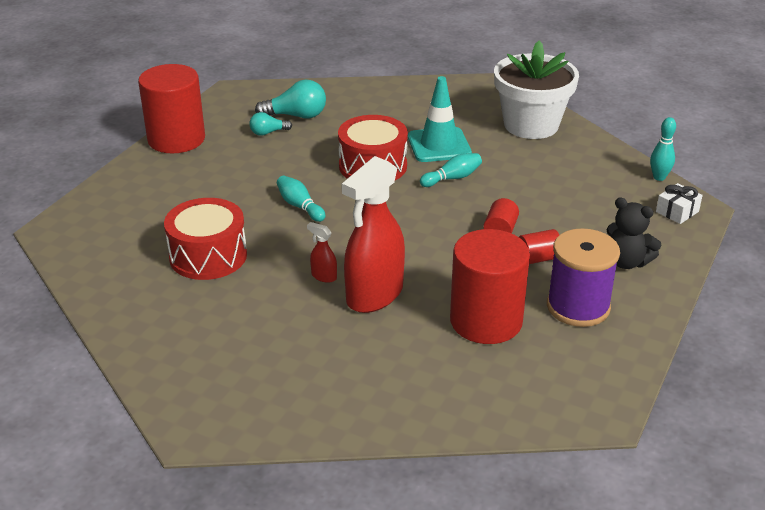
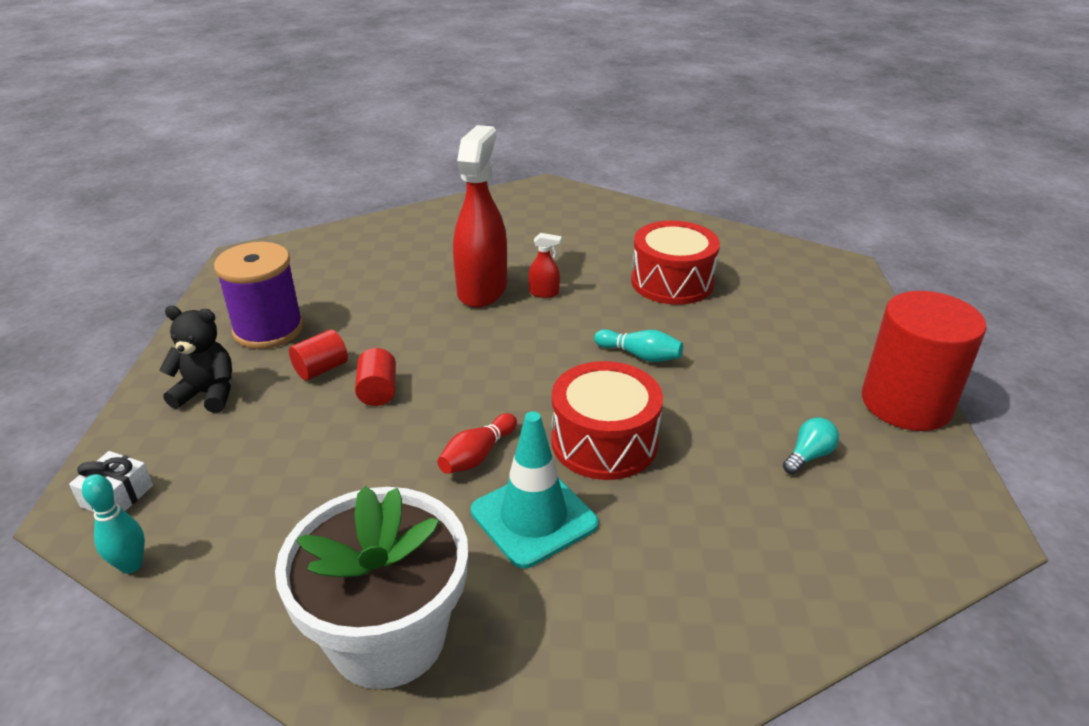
camera: 155 degrees right, 0 degrees up
turquoise light bulb [255,80,326,118] -> none
turquoise bowling pin [420,153,482,187] -> red bowling pin [437,413,517,474]
red cylinder [450,229,530,344] -> none

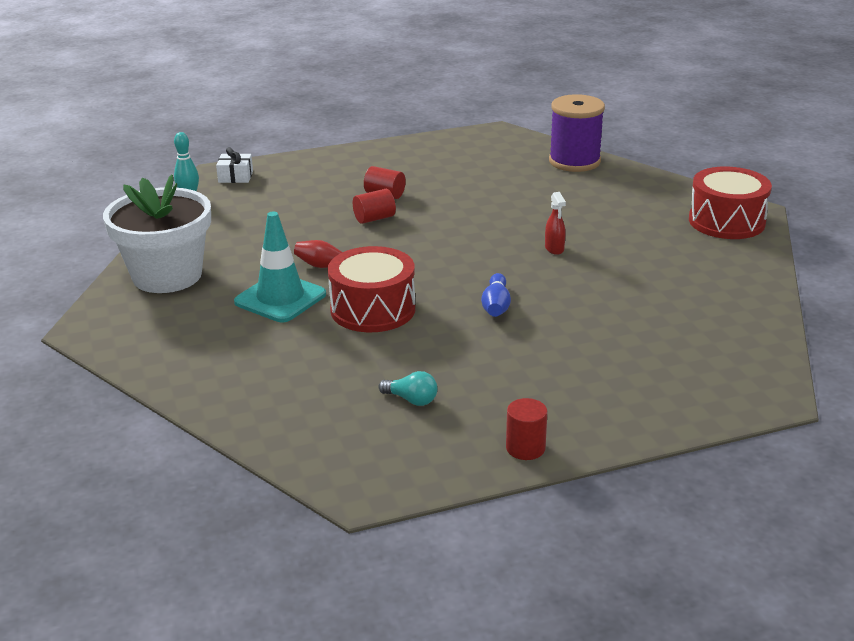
camera: 70 degrees right, 5 degrees down
black teddy bear [159,306,232,413] -> none
purple spool [214,242,304,349] -> purple spool moved to [549,94,605,172]
red spray bottle [453,125,507,308] -> none
turquoise bowling pin [594,329,683,362] -> blue bowling pin [481,273,511,317]
red drum [631,221,720,305] -> red drum moved to [689,166,772,239]
red cylinder [862,291,987,431] -> red cylinder [506,398,548,460], size x0.44

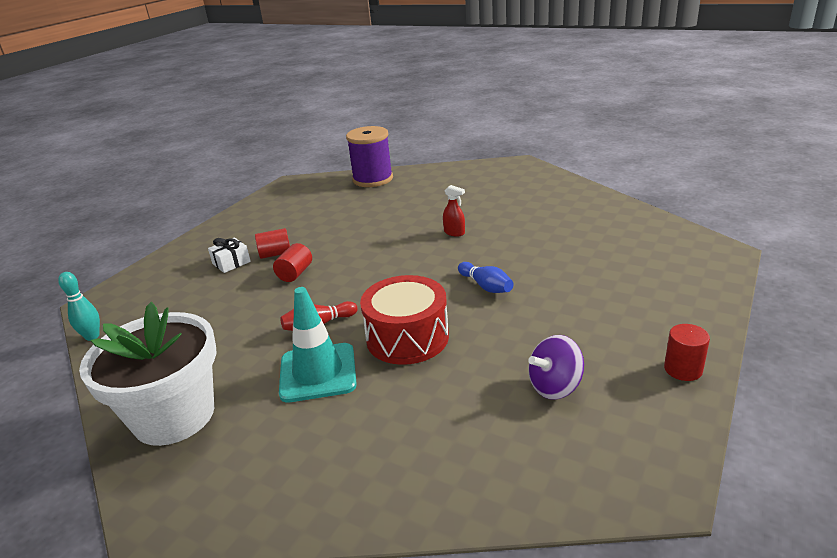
camera: 40 degrees left, 0 degrees up
white gift [216,147,253,183] -> white gift moved to [208,238,251,273]
turquoise light bulb [378,371,437,406] -> purple spinning top [528,335,584,400]
red drum [689,166,772,239] -> none

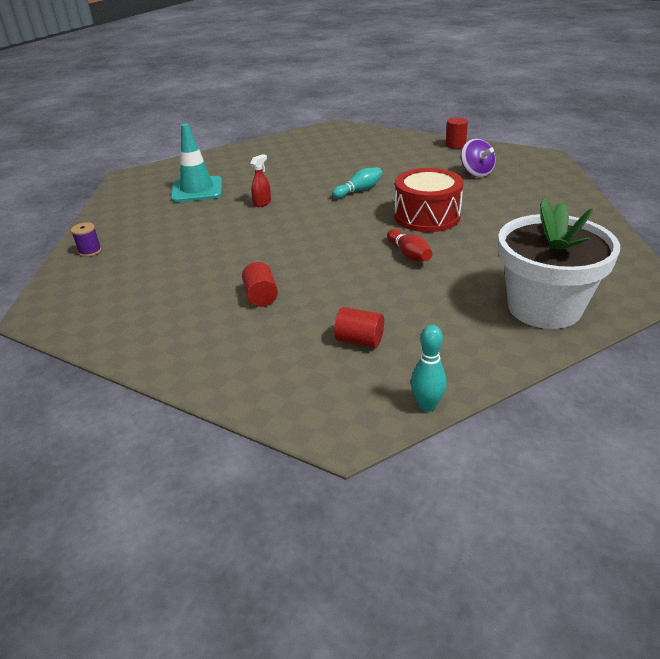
camera: 90 degrees left, 5 degrees up
white gift [208,238,251,273] -> none
red cylinder [273,243,312,282] -> red cylinder moved to [334,307,384,348]
turquoise traffic cone [279,287,357,403] -> turquoise traffic cone moved to [171,124,222,202]
purple spool [346,126,393,187] -> purple spool [71,222,102,257], size x0.43
blue bowling pin [458,262,514,293] -> turquoise bowling pin [332,167,382,199]

